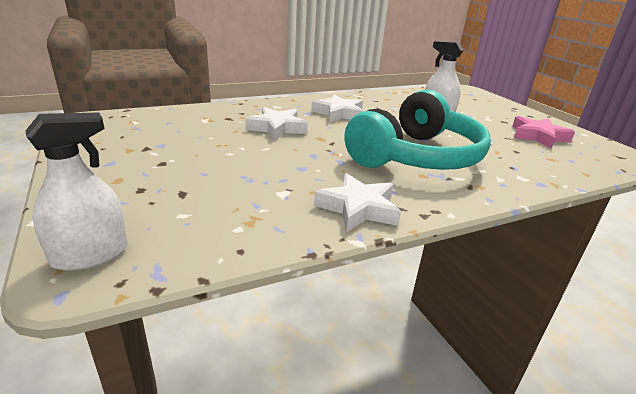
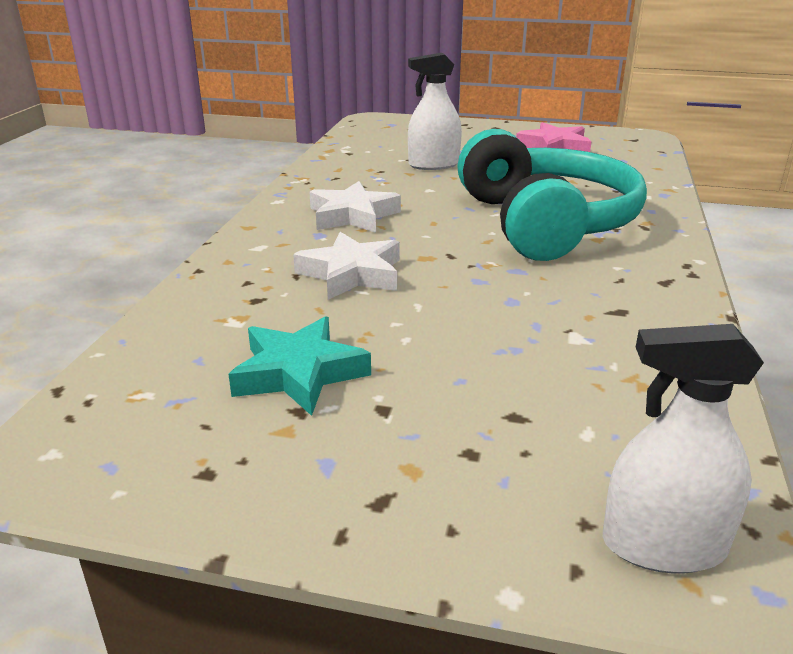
camera: 50 degrees left, 0 degrees up
white spray bottle [25,113,128,271] -> white spray bottle turned 90 degrees counterclockwise [603,324,764,573]
white star [314,173,401,232] -> none
none -> turquoise star [228,316,371,416]

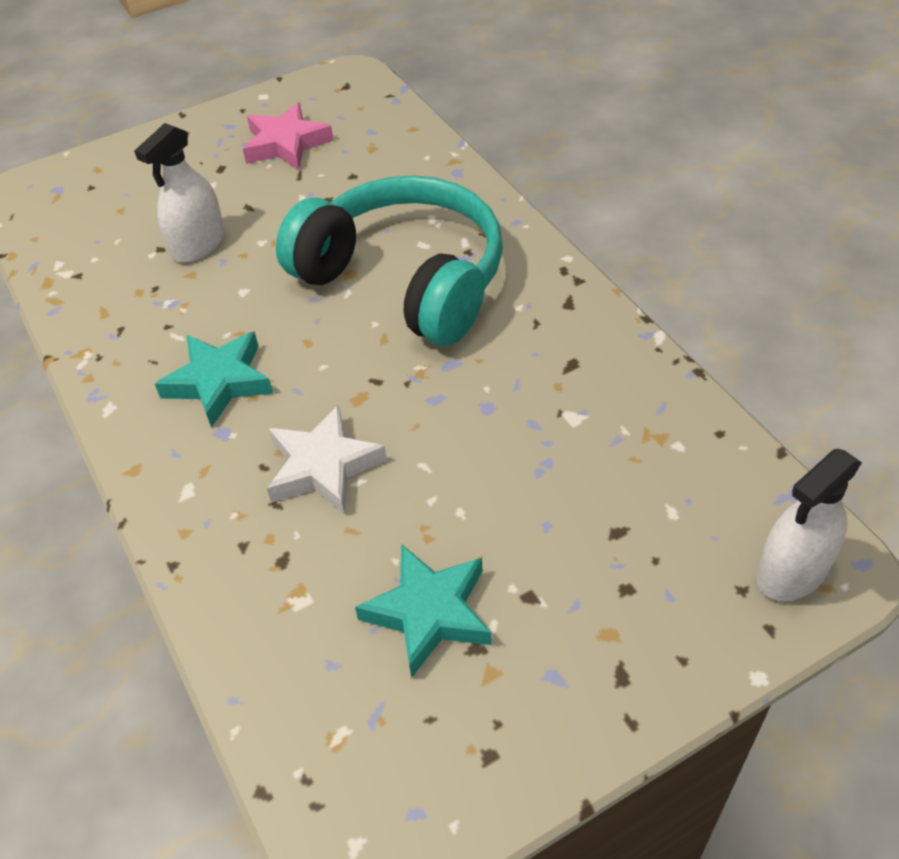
camera: 40 degrees left, 20 degrees up
white star [309,181,401,233] -> turquoise star [155,331,273,428]

